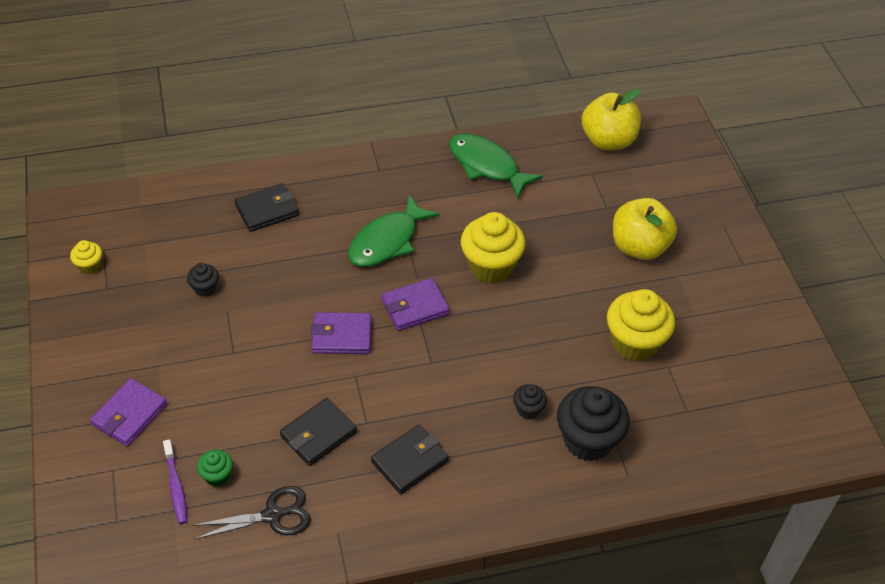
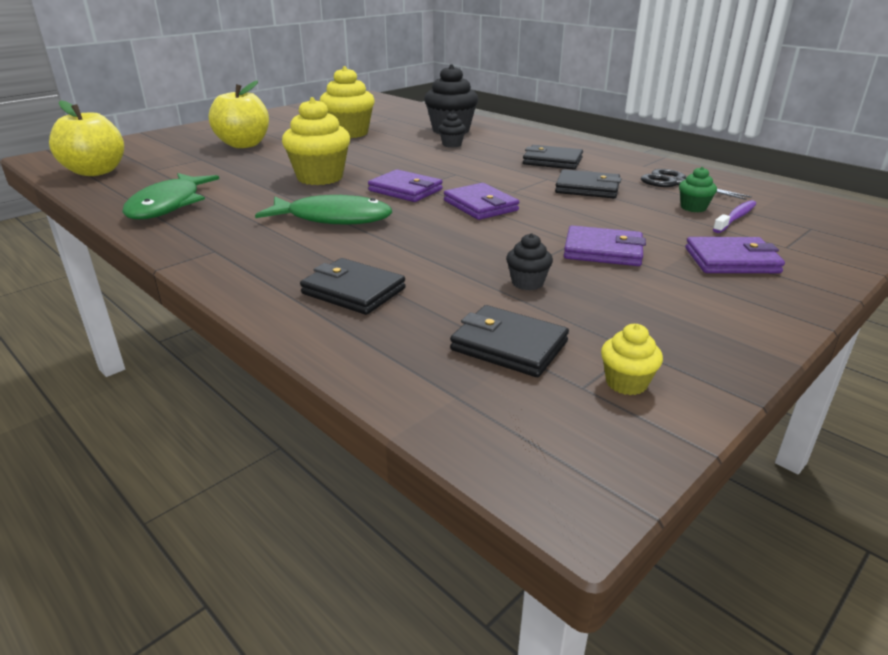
camera: 120 degrees left, 20 degrees down
none -> black wallet [450,305,569,377]
none -> purple wallet [564,225,646,266]

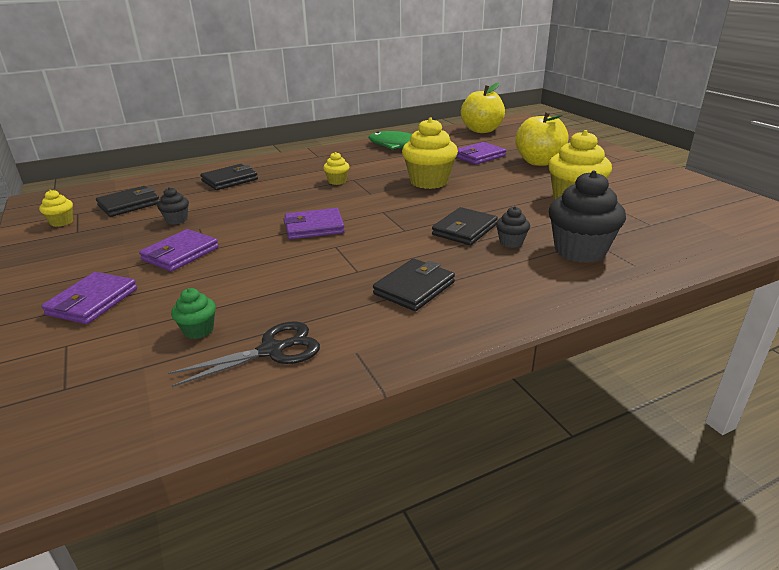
camera: 110 degrees right, 0 degrees up
green fish [255,195,392,225] -> yellow cupcake [323,152,349,185]
purple wallet [368,169,443,202] -> purple wallet moved to [456,142,506,165]
black wallet [555,169,621,198] -> black wallet moved to [432,207,498,245]
purple toothbrush [713,200,756,233] -> none

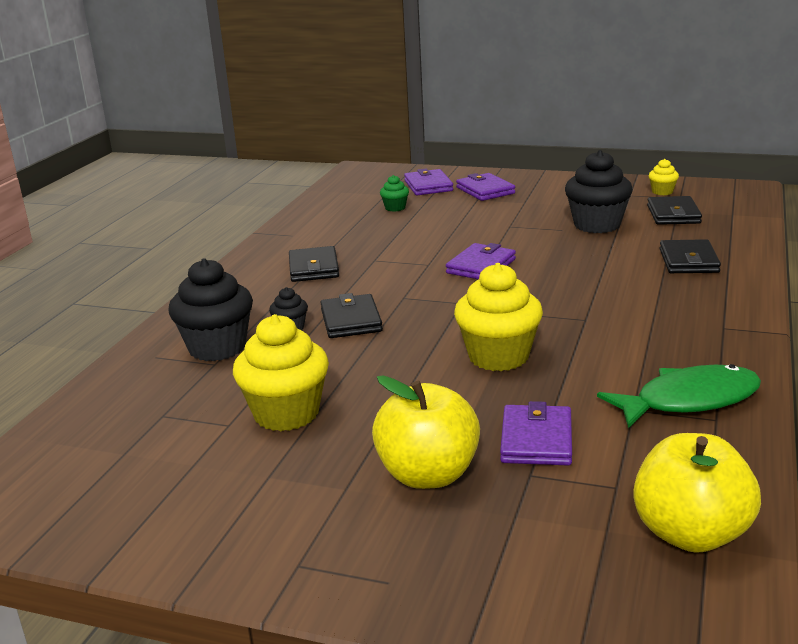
camera: 135 degrees right, 5 degrees down
purple wallet [139,229,219,272] -> purple wallet moved to [404,168,453,195]
black cupcake [157,187,189,225] -> black cupcake [565,150,633,233], size x2.08
black scissors [168,321,320,387] -> none
yellow cupcake [323,152,349,185] -> none

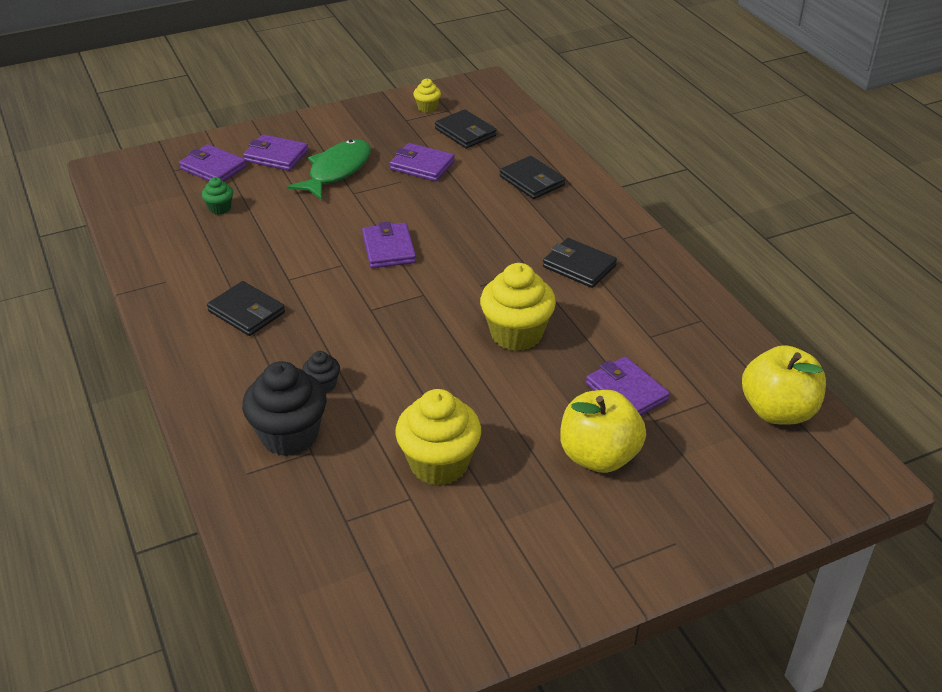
camera: 45 degrees left, 15 degrees up
black wallet [320,293,383,338] -> black wallet moved to [543,238,617,288]
black cupcake [565,150,633,233] -> purple wallet [390,143,455,181]
green fish [597,364,761,428] -> green fish moved to [287,139,371,200]

